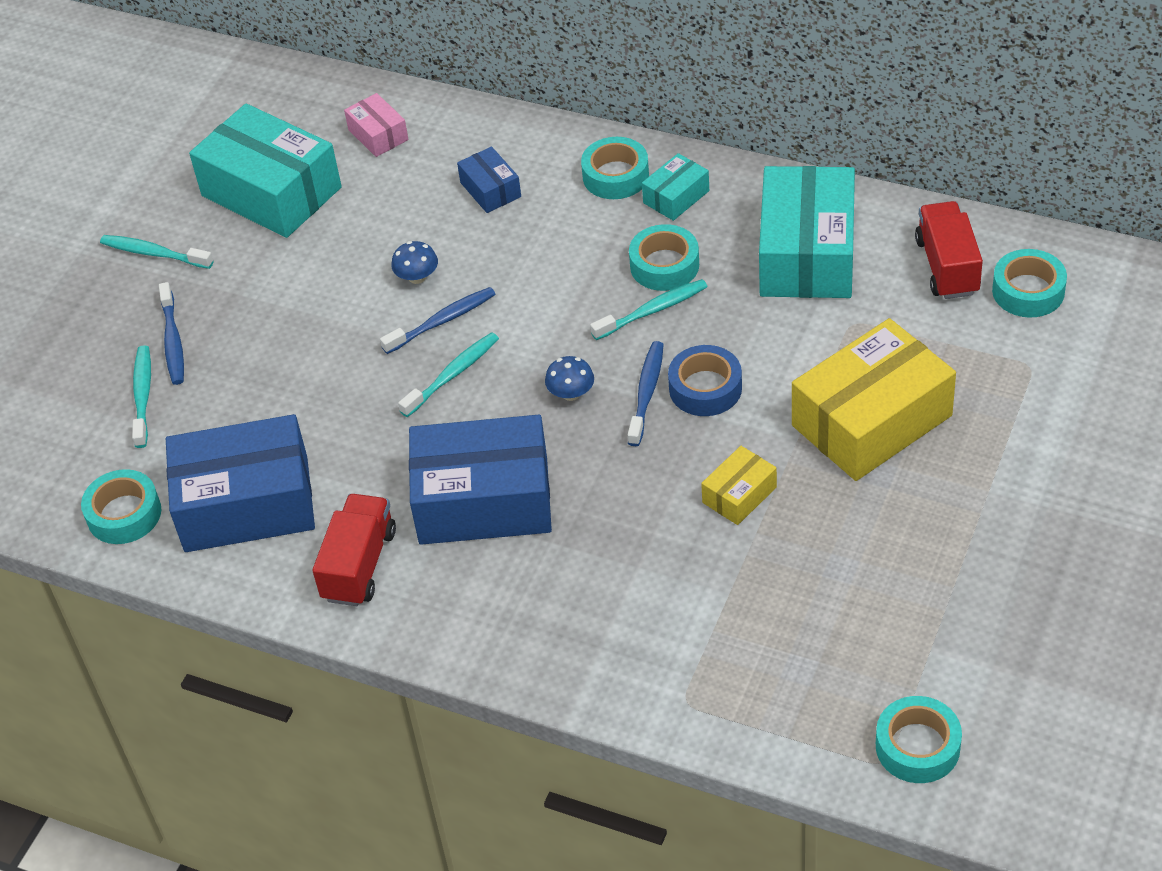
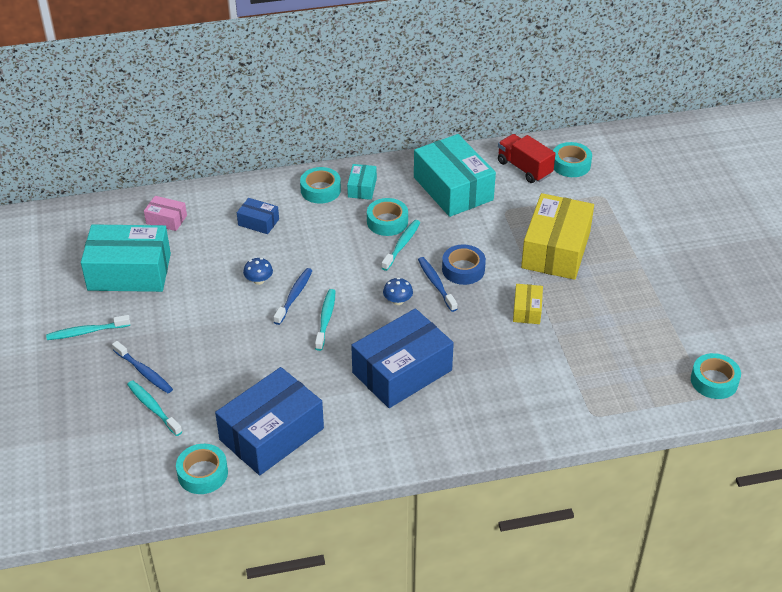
camera: 40 degrees left, 5 degrees down
red truck [312,494,396,606] -> none

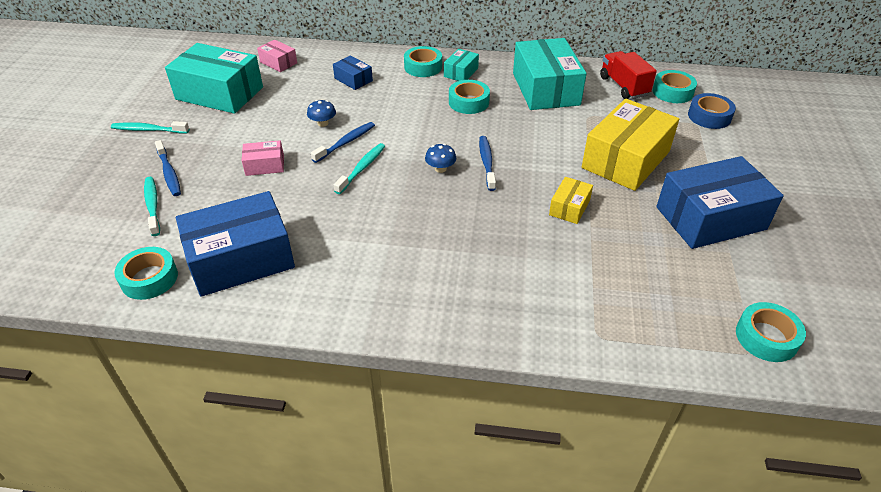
camera: 20 degrees right, 0 degrees up
blue box [351,308,454,408] -> blue box moved to [656,156,784,249]
turquoise toothbrush [382,220,420,271] -> none
blue tape [442,244,486,285] -> blue tape moved to [688,93,736,129]
none -> pink box [241,140,284,176]

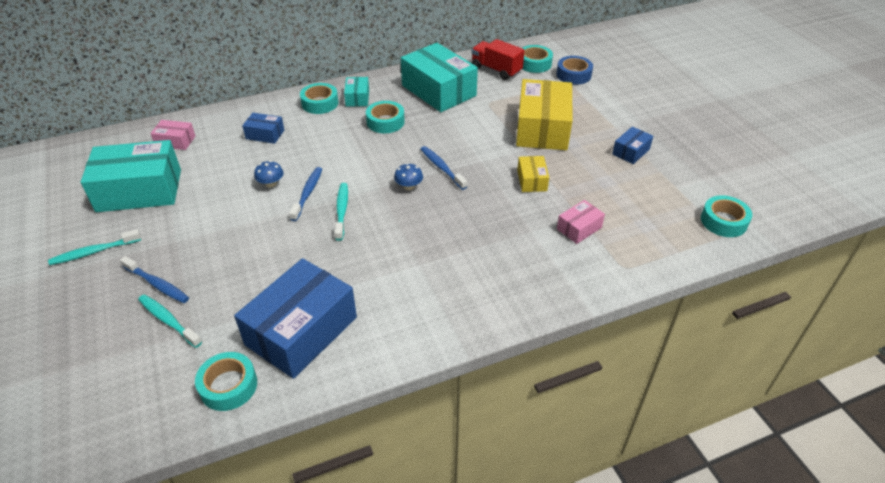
camera: 30 degrees left, 0 degrees up
pink box [241,140,284,176] -> pink box moved to [557,200,605,244]
blue box [656,156,784,249] -> blue box [612,127,653,164], size x0.47

